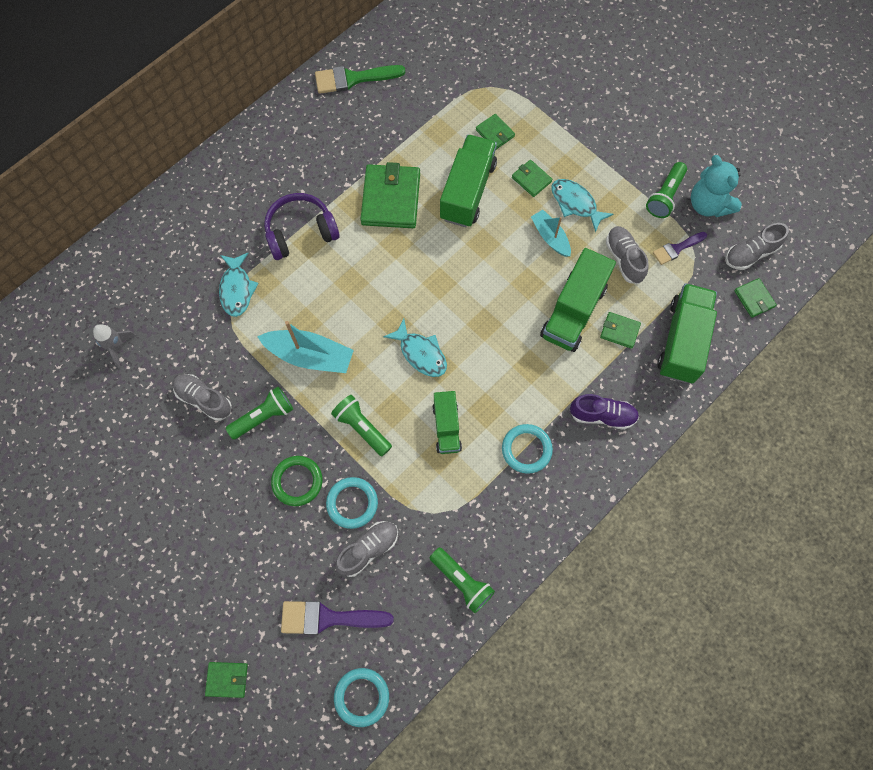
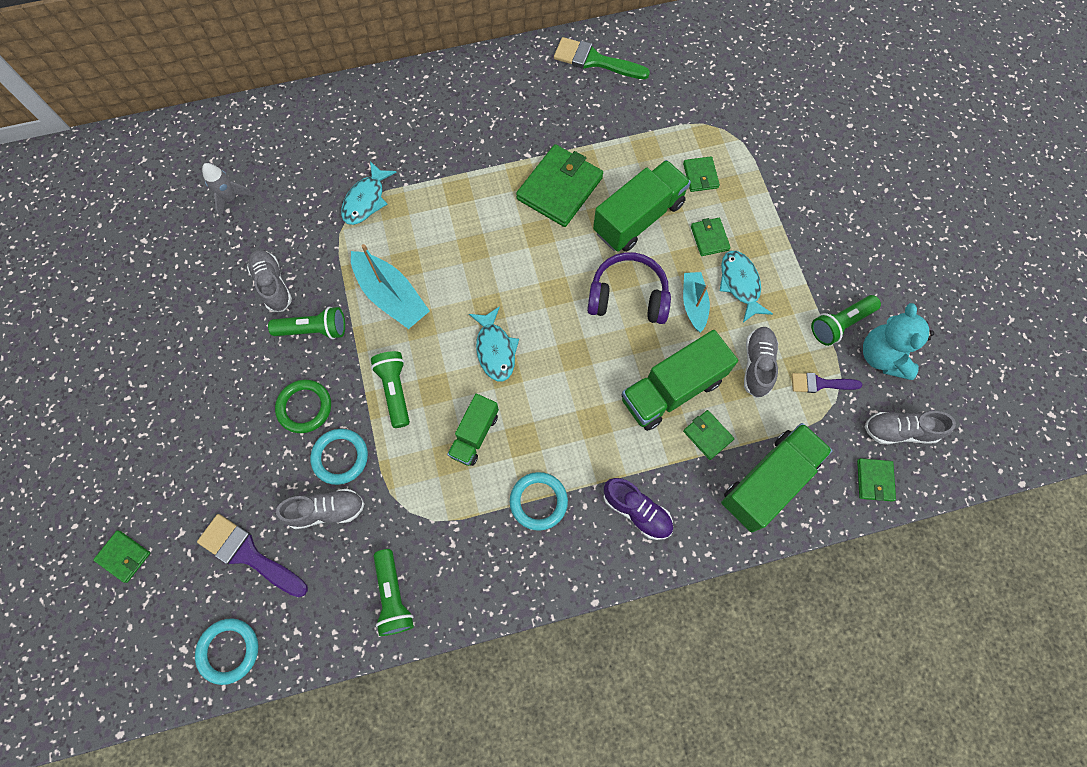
camera: 30 degrees right, 0 degrees up
purple headphones [264,193,340,260] -> purple headphones moved to [587,252,671,324]

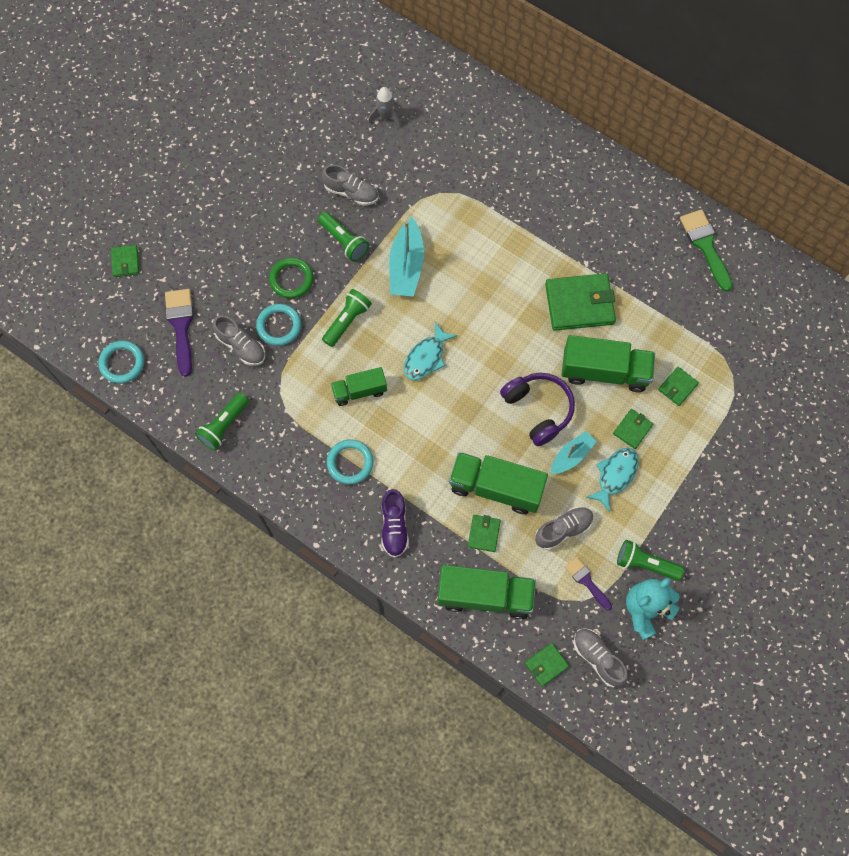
camera: 50 degrees right, 0 degrees up
grey shoe [247,250,292,312] -> grey shoe turned 90 degrees clockwise [322,165,378,206]
turquoise fish [341,161,397,225] -> none

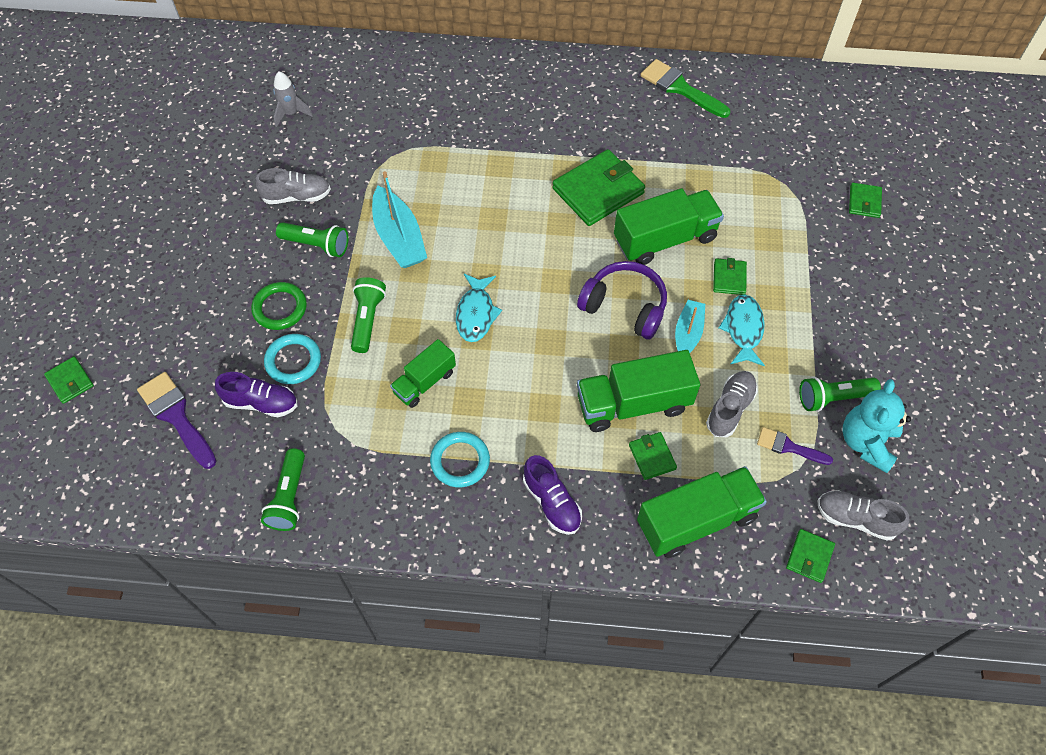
camera: 30 degrees left, 10 degrees down
turquoise ring [98,341,144,383] -> none
grey shoe [213,315,265,366] -> purple shoe [215,372,297,417]
green wallet [658,367,699,406] -> green wallet moved to [849,183,882,218]

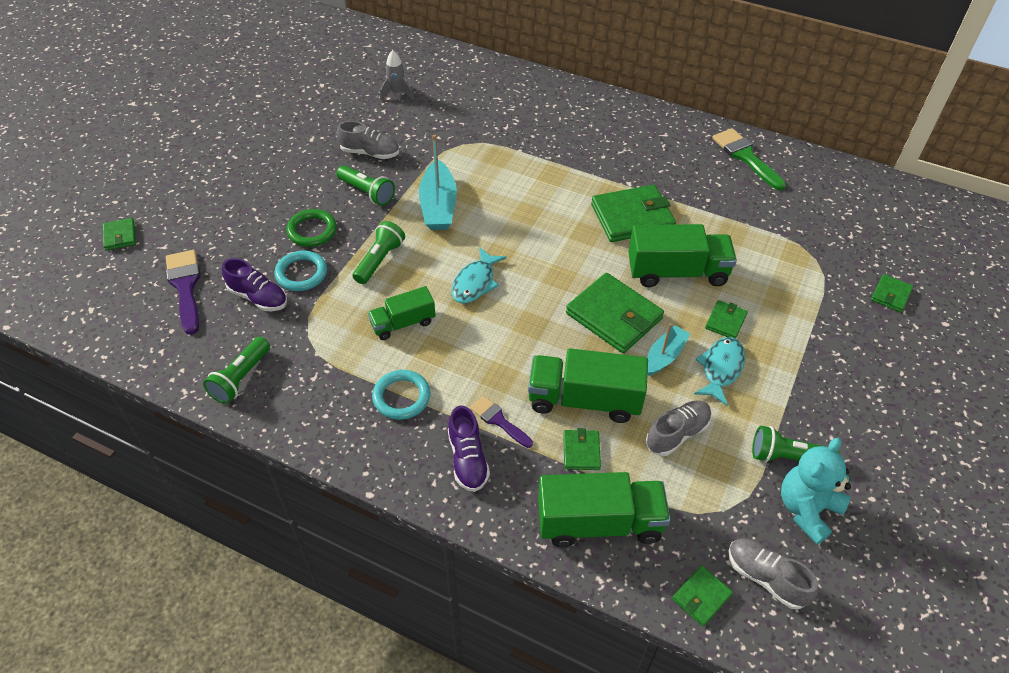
camera: 20 degrees right, 10 degrees down
purple headphones [577,261,667,340] -> green wallet [566,273,664,353]
purple brush [757,427,833,465] -> purple brush moved to [470,396,533,448]

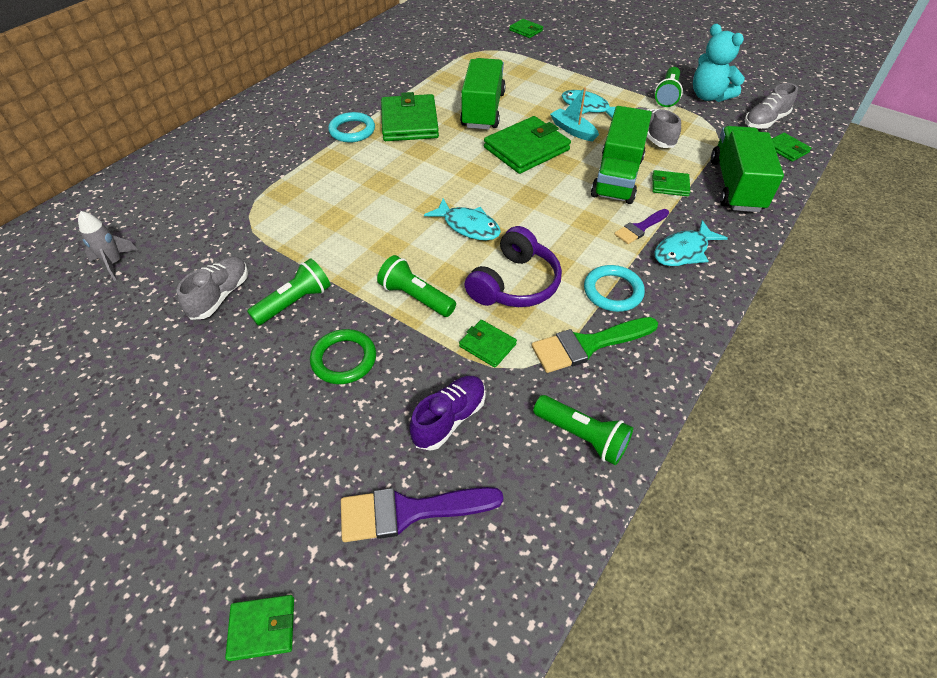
camera: 80 degrees left, 0 degrees up
turquoise ring [274,251,327,291] -> turquoise ring moved to [328,112,375,142]
green truck [368,286,436,340] -> purple headphones [464,226,562,307]
turquoise boat [419,135,457,230] -> none
purple shoe [448,406,490,492] -> turquoise fish [654,220,728,266]
green wallet [705,300,748,339] -> green wallet moved to [459,320,517,368]
green brush [712,128,786,190] -> green brush moved to [531,317,658,373]

